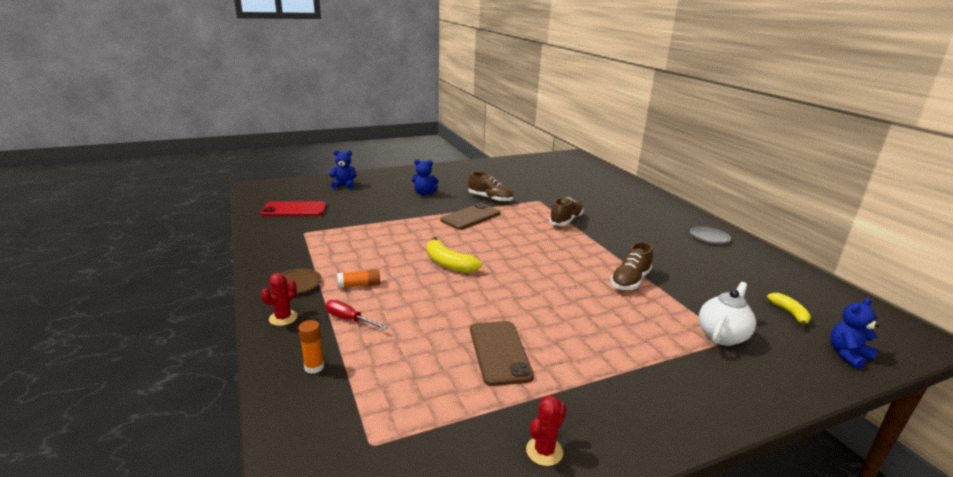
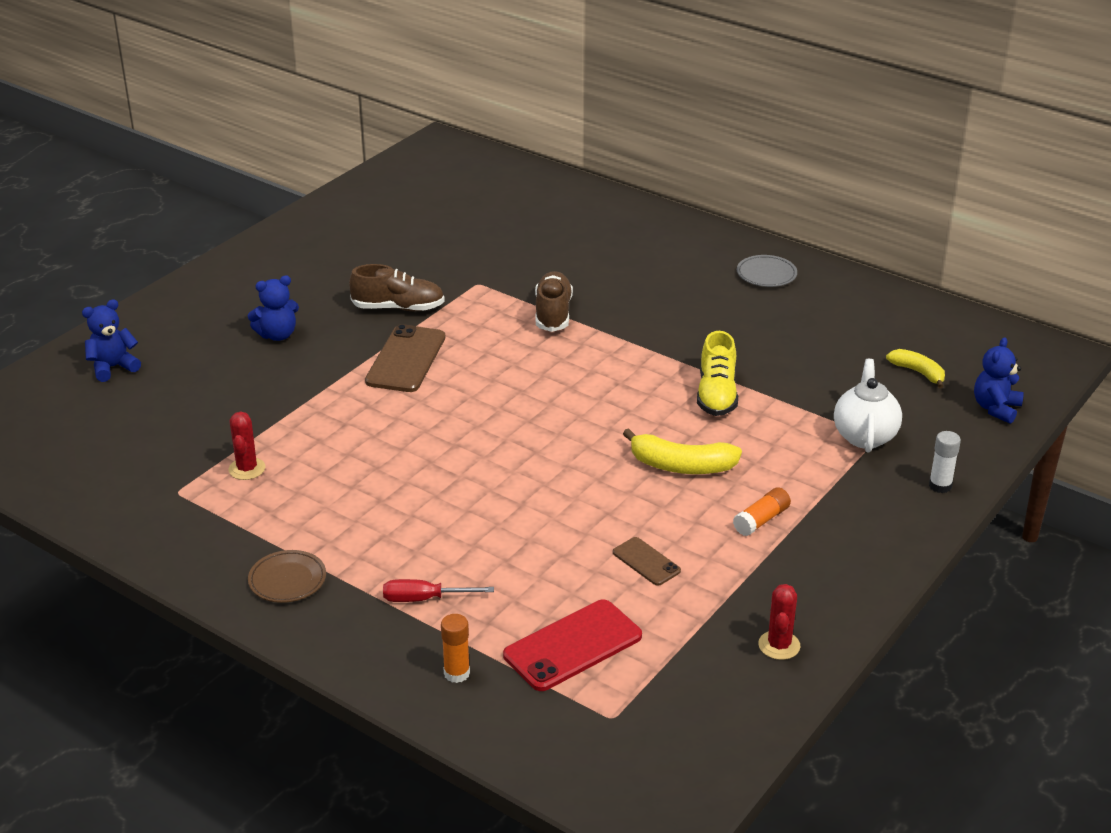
camera: 30 degrees left, 10 degrees up
red phone [260,201,327,216] -> red phone moved to [503,599,642,691]
red cactus [261,273,298,326] -> red cactus moved to [228,412,265,480]
orange glue stick [337,269,380,288] -> orange glue stick moved to [733,487,791,536]
yellow banana [427,237,482,273] -> yellow banana moved to [623,428,742,474]
brown phone [470,321,534,386] -> brown phone [613,537,681,586], size x0.55
brown shoe [610,242,653,290] -> yellow shoe [697,331,738,416]
none -> white glue stick [929,431,961,493]

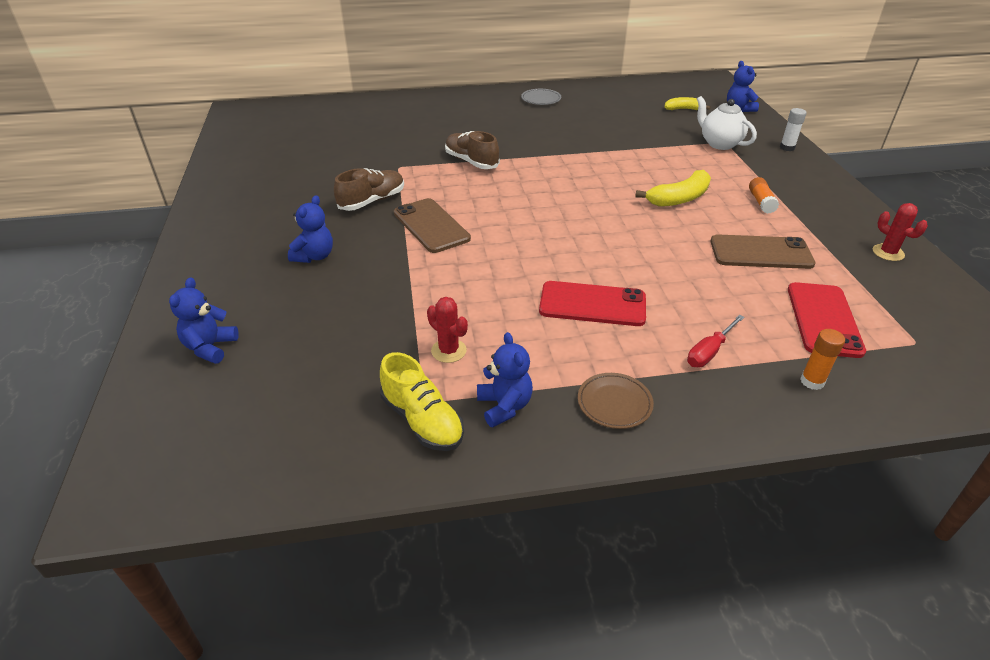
camera: 45 degrees left, 5 degrees up
brown phone [613,537,681,586] -> brown phone [710,235,816,269], size x1.83
yellow shoe [697,331,738,416] -> yellow shoe moved to [380,352,464,451]
none -> blue teddy bear [477,332,533,428]
none -> red phone [539,281,646,326]

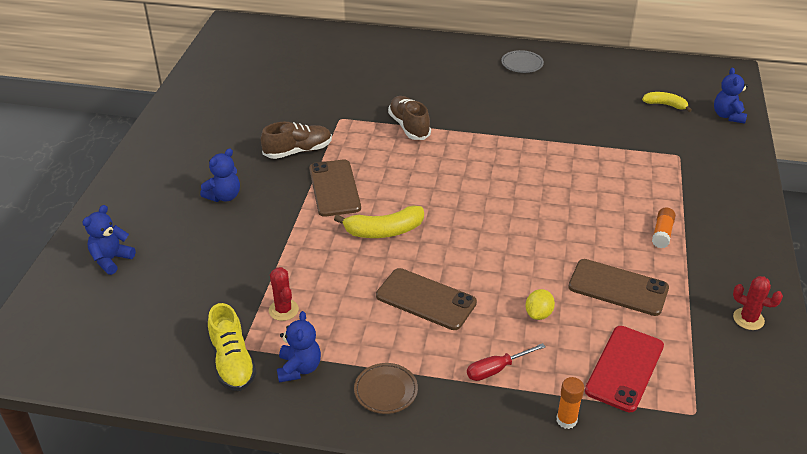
camera: 20 degrees right, 0 degrees up
red phone [539,281,646,326] -> brown phone [376,268,477,330]
yellow banana [635,170,711,207] -> yellow banana moved to [334,205,424,238]
white teapot [697,96,757,150] -> none
white glue stick [780,108,807,151] -> none
red cactus [873,203,928,261] -> red cactus turned 45 degrees counterclockwise [733,276,783,330]
none -> yellow lemon [526,289,555,320]

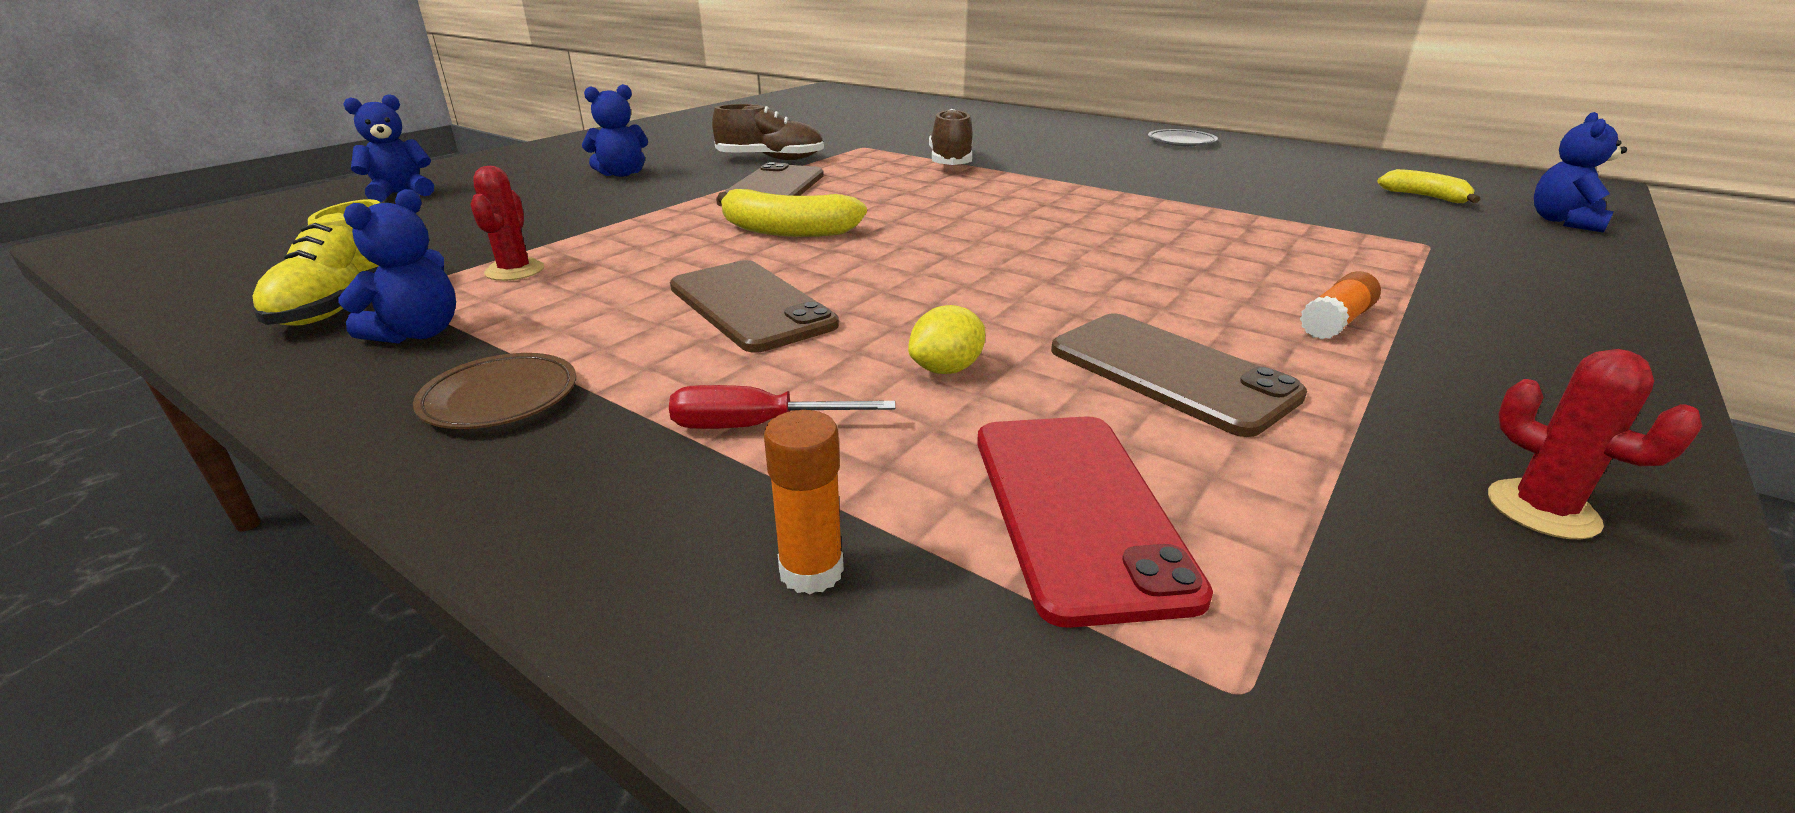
camera: 25 degrees right, 10 degrees down
red phone [585,326,664,412] -> red phone turned 60 degrees counterclockwise [977,416,1213,628]

